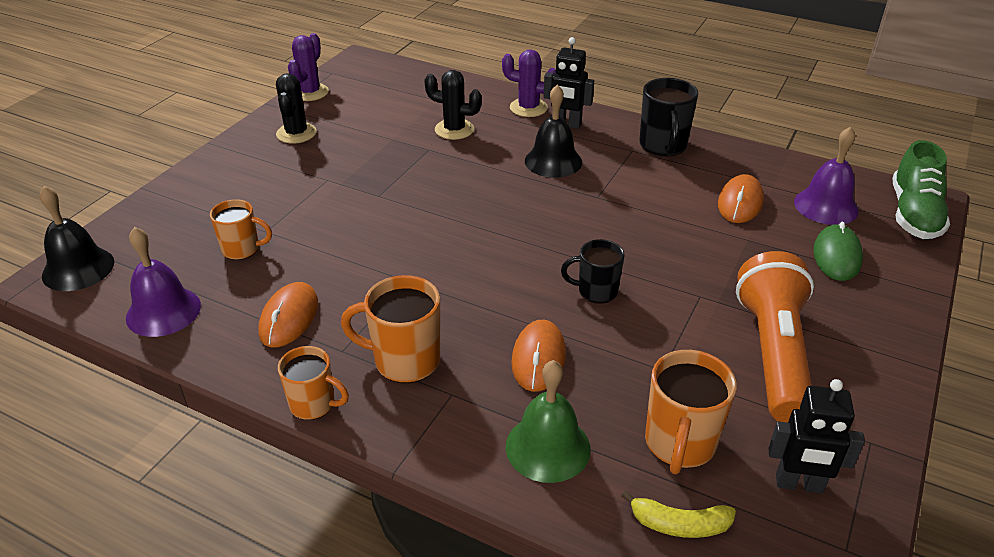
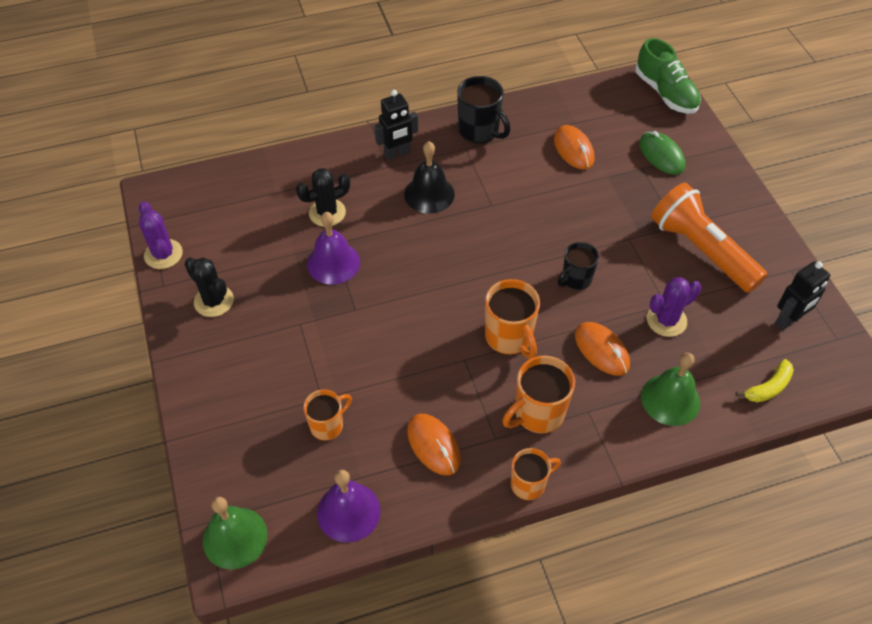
camera: 45 degrees left, 15 degrees up
black bell [40,186,114,291] -> green bell [203,497,267,569]
purple cactus [502,49,556,117] -> purple cactus moved to [647,277,701,337]
orange mug [645,350,737,474] -> orange mug moved to [485,279,540,359]
purple bell [794,126,859,225] -> purple bell moved to [307,212,360,284]

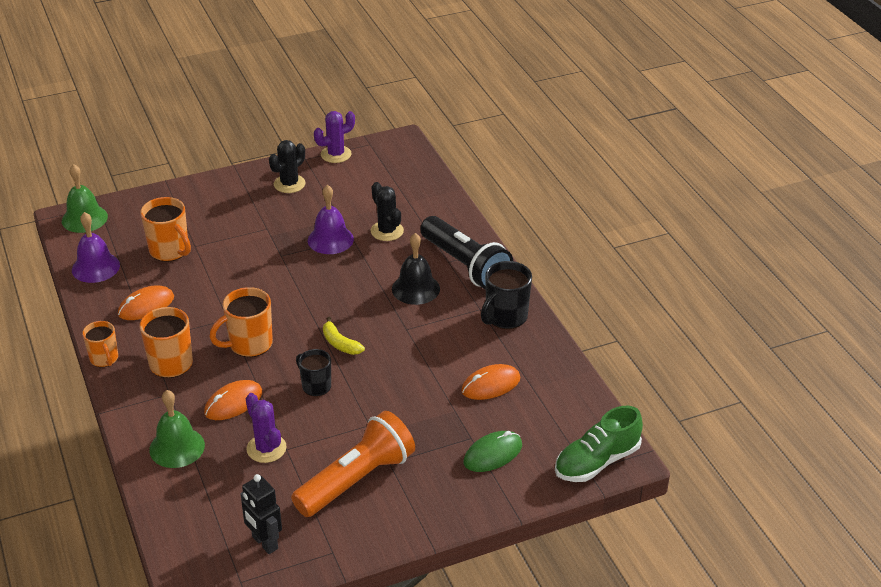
camera: 85 degrees right, 15 degrees down
orange mug [303,389,352,441] -> orange mug [140,197,191,262], size x1.52
black robot [374,90,418,160] -> black flashlight [420,216,513,290]
yellow banana [736,359,794,402] -> yellow banana moved to [323,317,365,355]

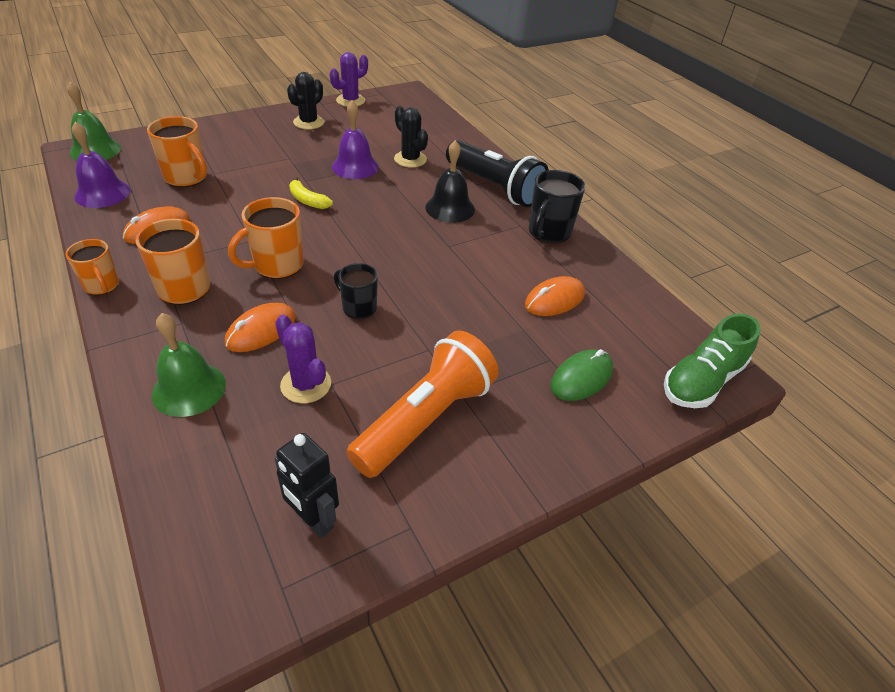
camera: 10 degrees left, 5 degrees up
yellow banana [323,317,365,355] -> yellow banana moved to [289,177,333,209]

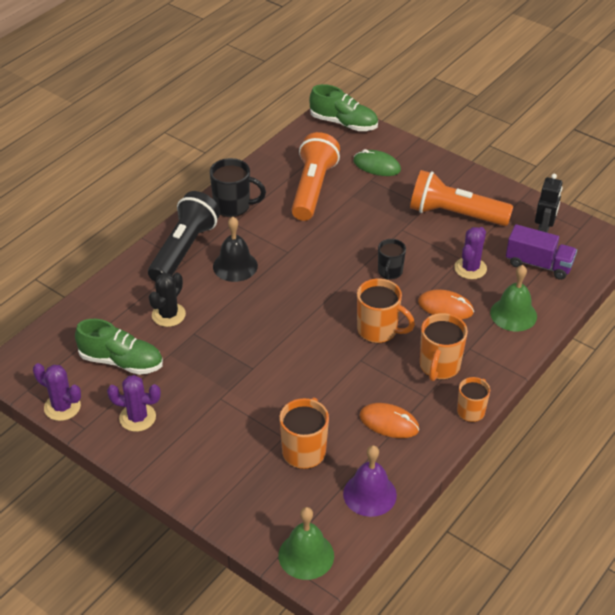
camera: 110 degrees left, 0 degrees up
black cactus [287,72,324,129] -> purple cactus [107,375,161,432]
yellow banana [289,177,333,209] -> none
purple bell [332,101,379,179] -> none
orange mouse [525,276,585,316] -> orange flashlight [291,132,340,221]
none -> green shoe [75,319,163,375]
none -> purple truck [506,224,577,280]

